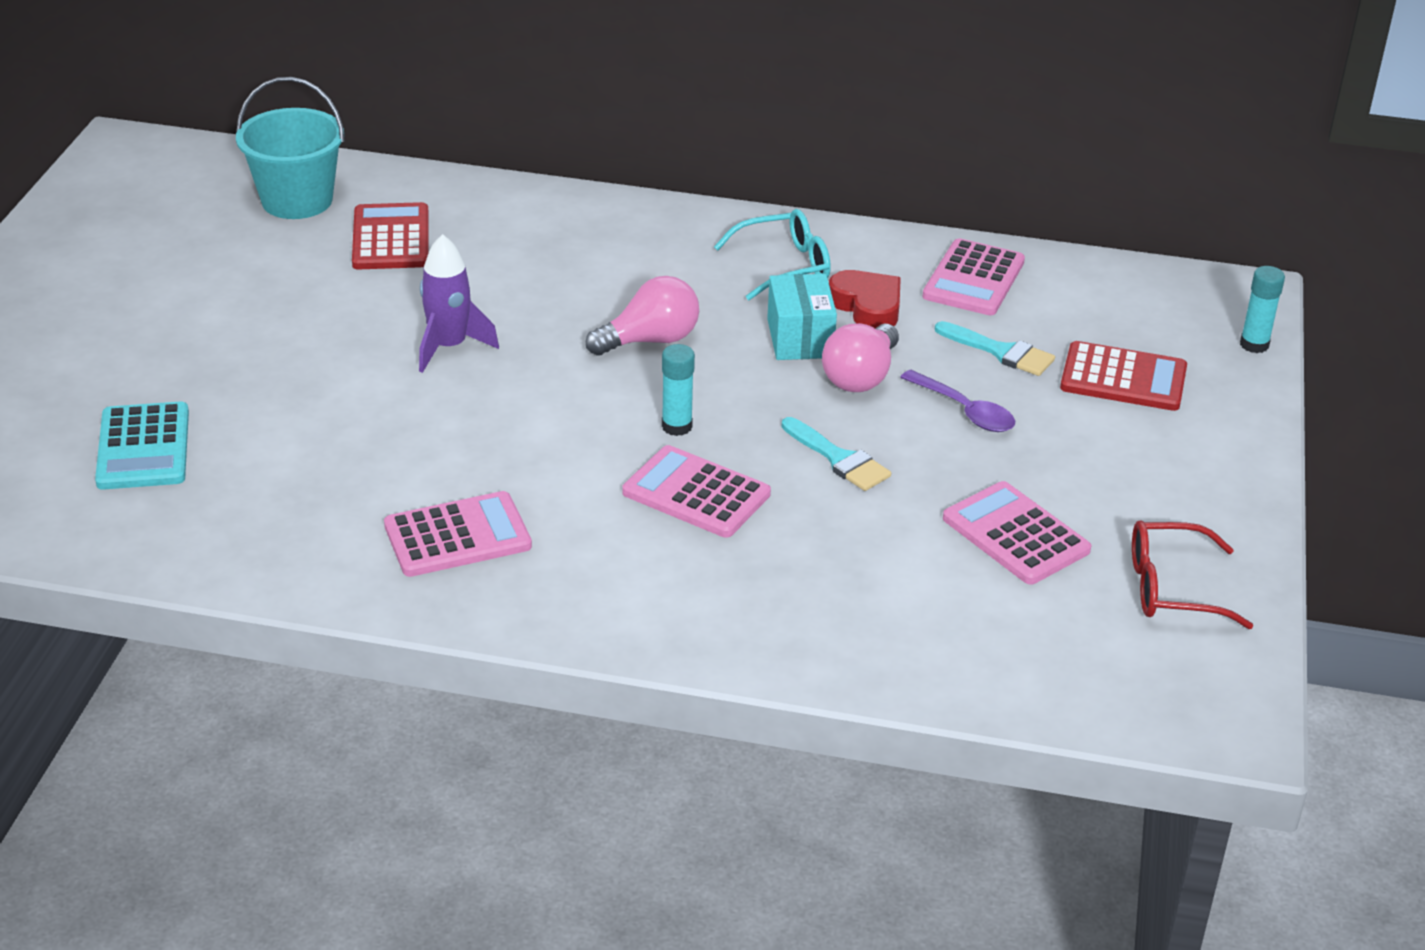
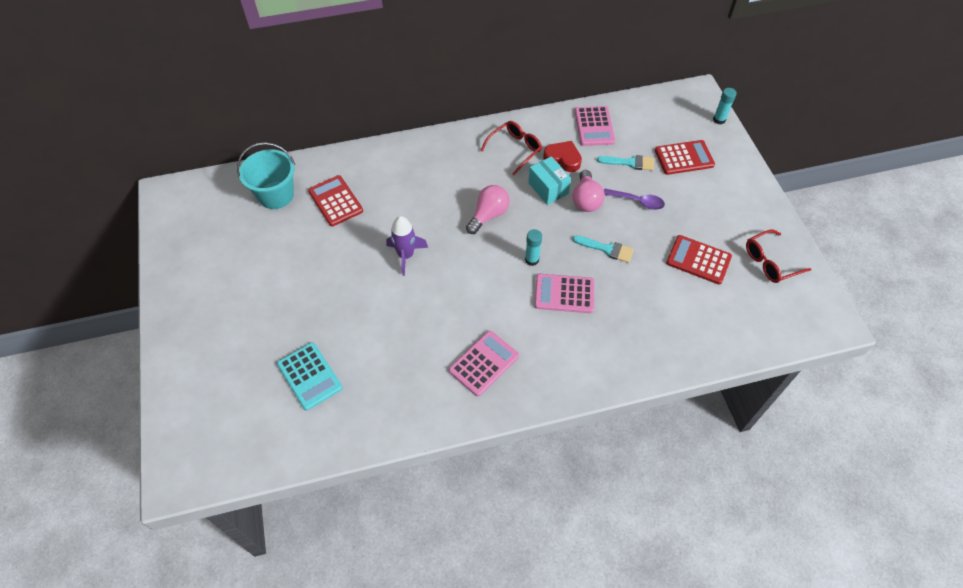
camera: 25 degrees left, 20 degrees up
turquoise glasses [714,209,831,300] -> red glasses [481,121,542,175]
pink calculator [943,481,1091,585] -> red calculator [666,235,732,284]

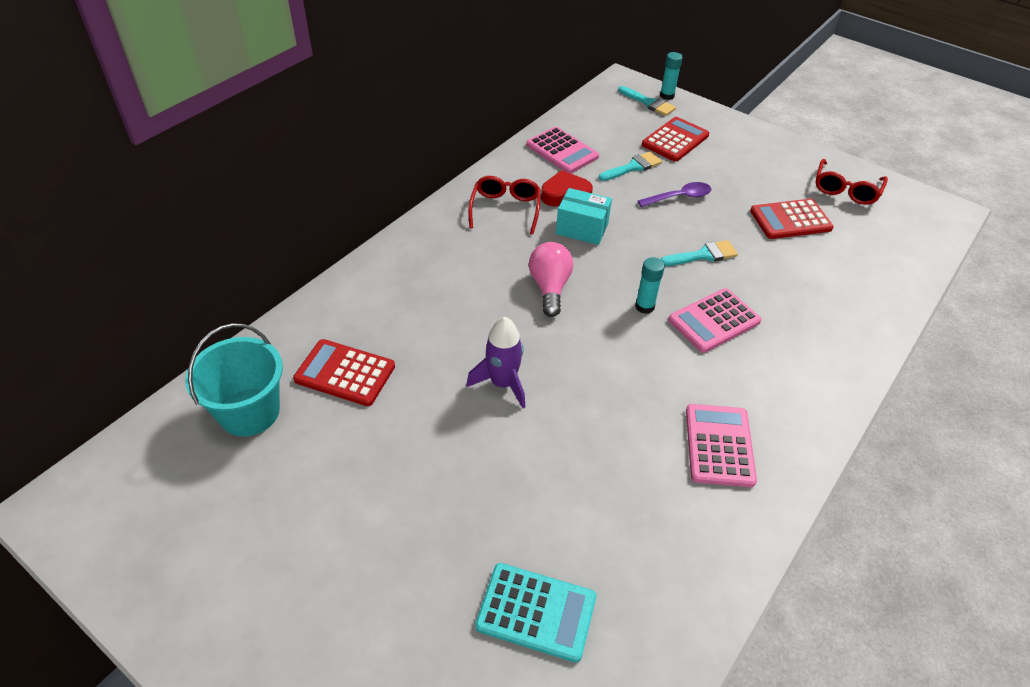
camera: 40 degrees left, 10 degrees down
pink light bulb [573,170,605,212] -> none
none -> turquoise brush [618,86,676,116]

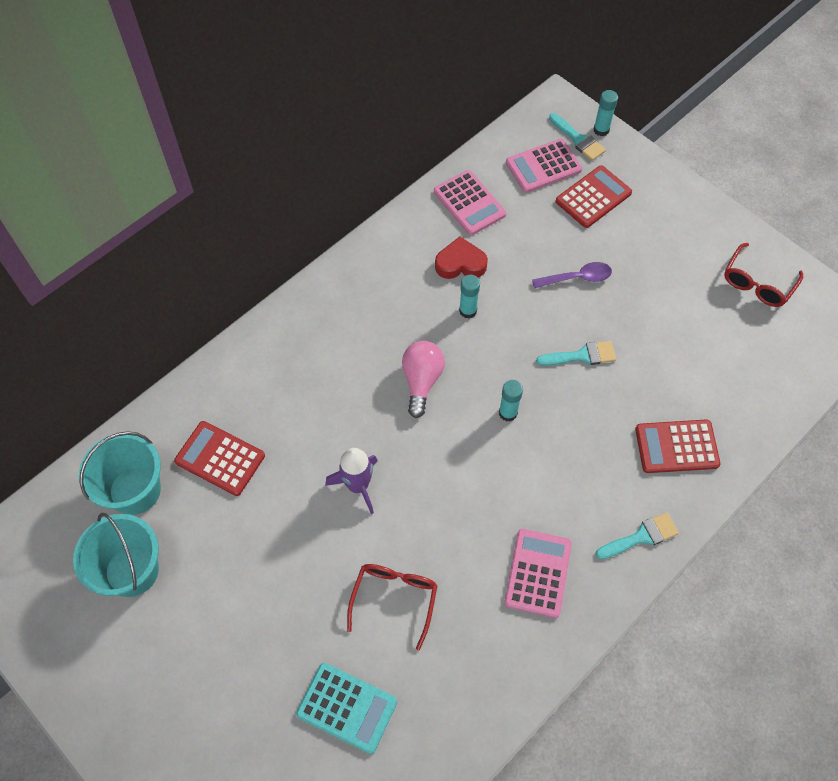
camera: 10 degrees right, 15 degrees up
red glasses [468,176,541,235] -> red glasses moved to [347,564,438,651]
turquoise box [556,188,612,245] -> turquoise glue stick [459,275,480,319]
turquoise brush [599,151,662,181] -> turquoise brush moved to [595,512,679,560]
pink calculator [668,288,761,353] -> pink calculator moved to [506,139,582,193]
red calculator [750,199,834,239] -> red calculator moved to [635,419,720,473]
none -> turquoise bucket [73,513,159,597]

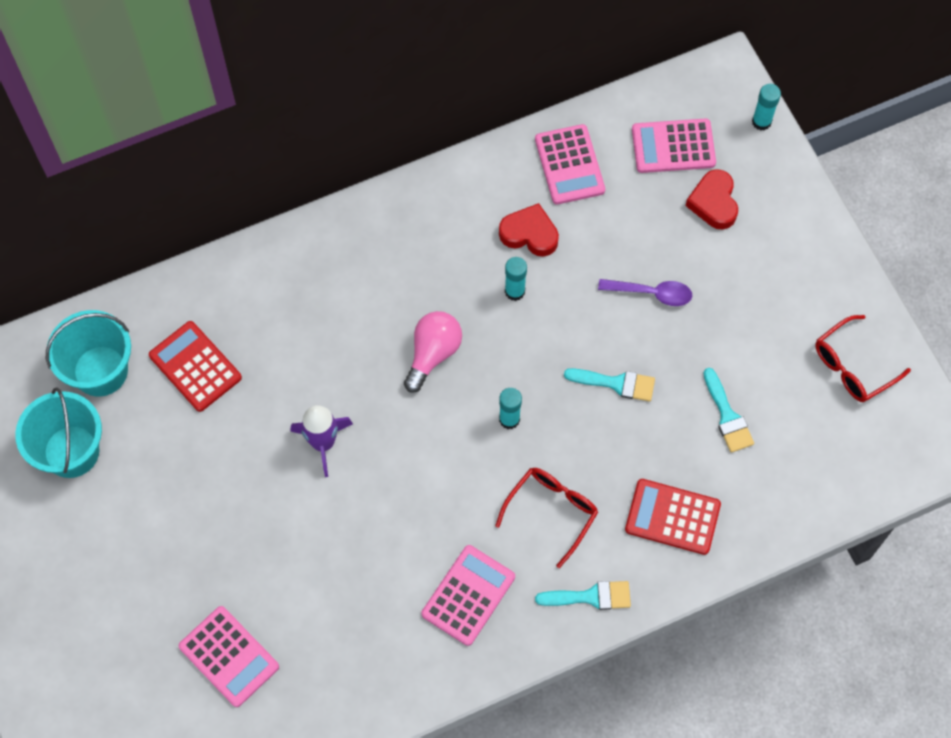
camera: 20 degrees right, 5 degrees up
turquoise calculator [296,663,397,754] -> pink calculator [178,606,279,707]
red glasses [347,564,438,651] -> red glasses moved to [495,468,598,568]
turquoise brush [549,113,606,161] -> turquoise brush moved to [703,368,754,453]
red calculator [556,165,632,228] -> red heart [685,169,738,230]

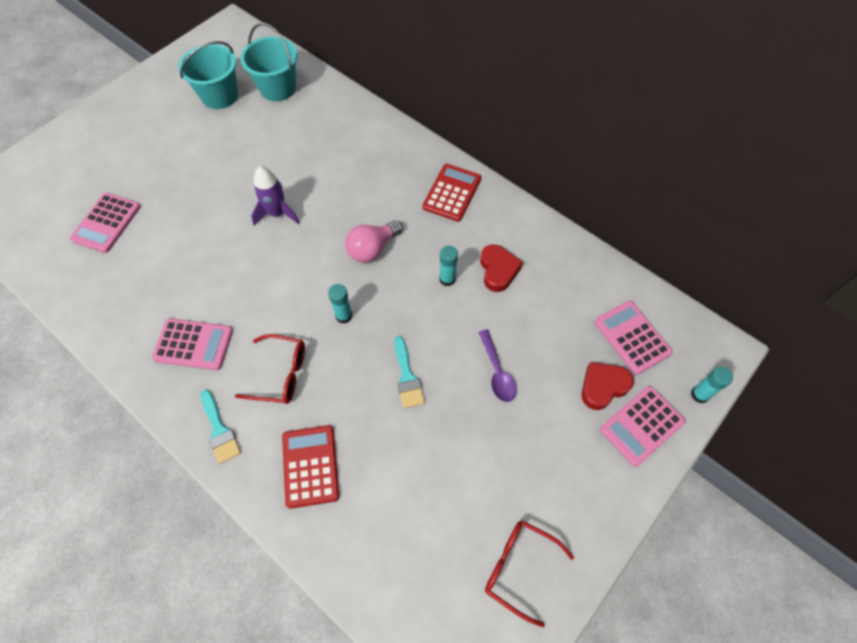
camera: 65 degrees right, 5 degrees down
red calculator [149,321,242,412] -> red calculator moved to [423,164,481,222]
pink light bulb [404,311,462,393] -> pink light bulb turned 135 degrees clockwise [345,220,403,263]
pink calculator [535,124,605,205] -> pink calculator moved to [600,386,686,467]
turquoise brush [703,368,754,453] -> none

